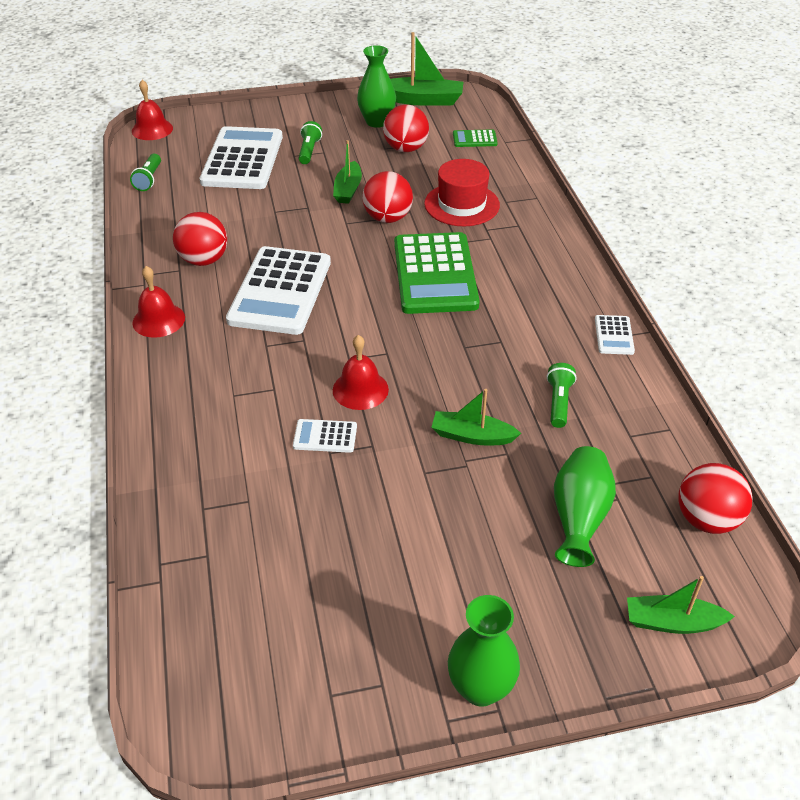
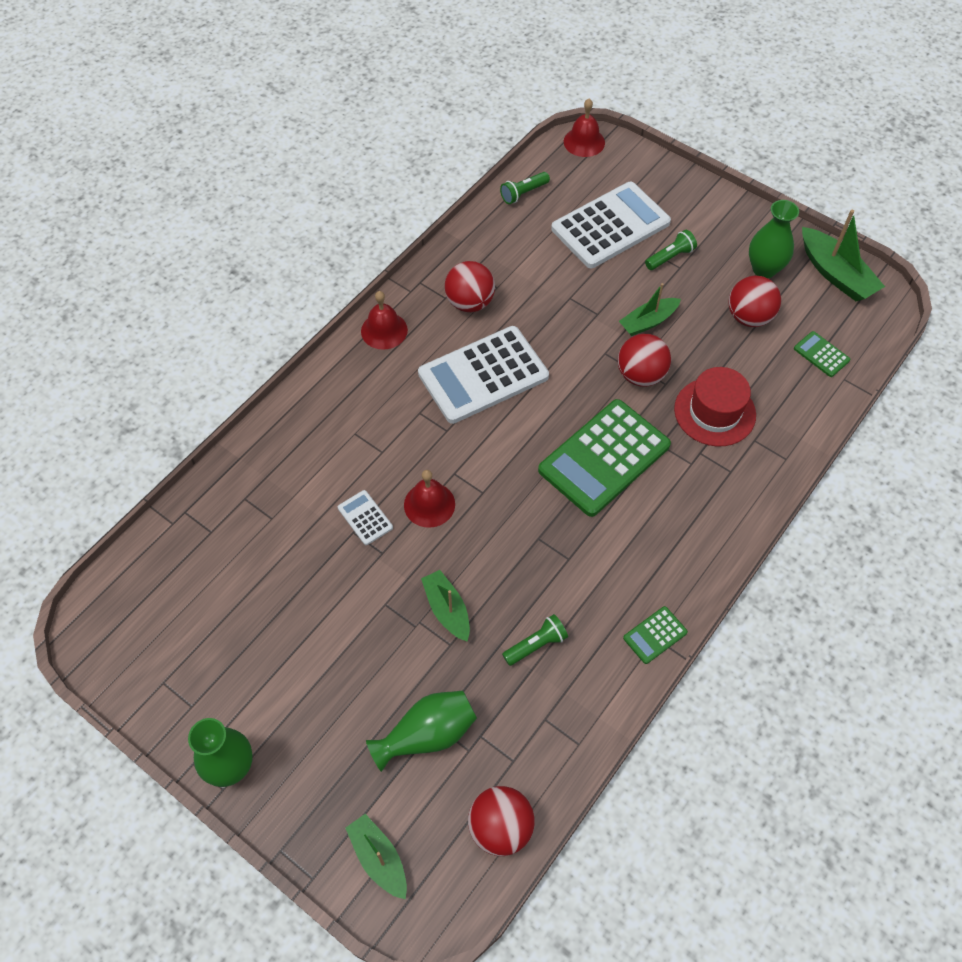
camera: 50 degrees right, 15 degrees up
white calculator [595,315,635,355] -> green calculator [623,606,688,664]

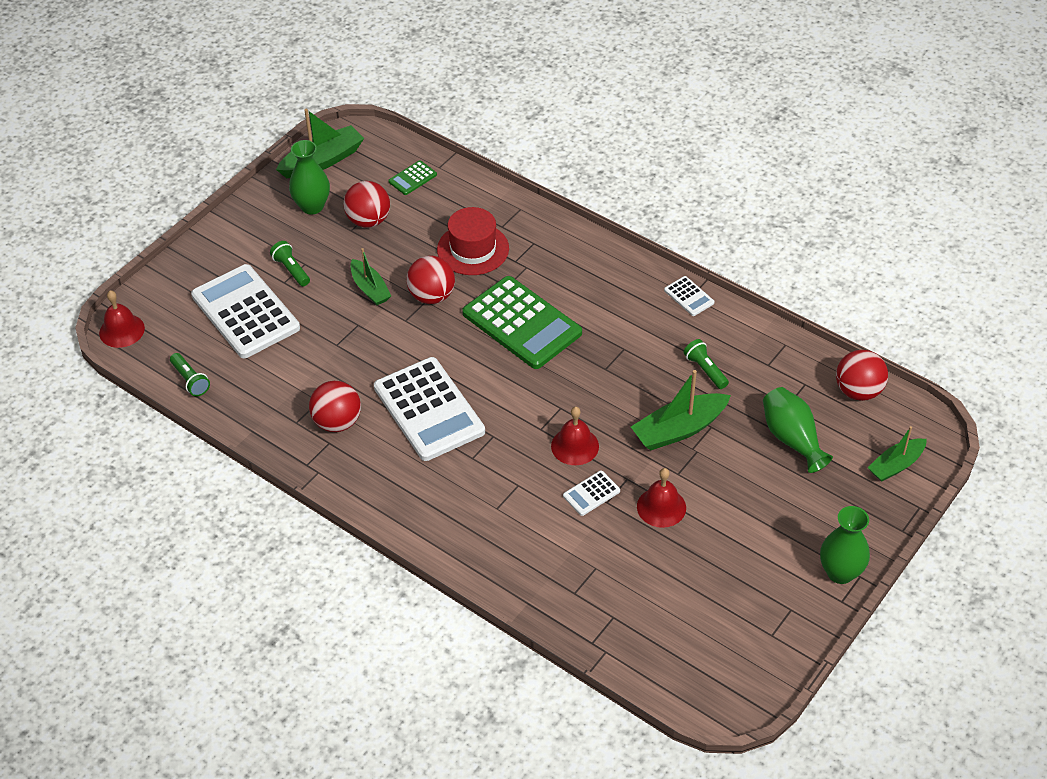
camera: 90 degrees left, 10 degrees down
red bell [361,291,408,350] -> red bell moved to [637,468,686,528]
green boat [421,570,470,641] -> green boat [631,370,731,450], size x1.53
green calculator [623,606,688,664] -> white calculator [664,276,715,316]

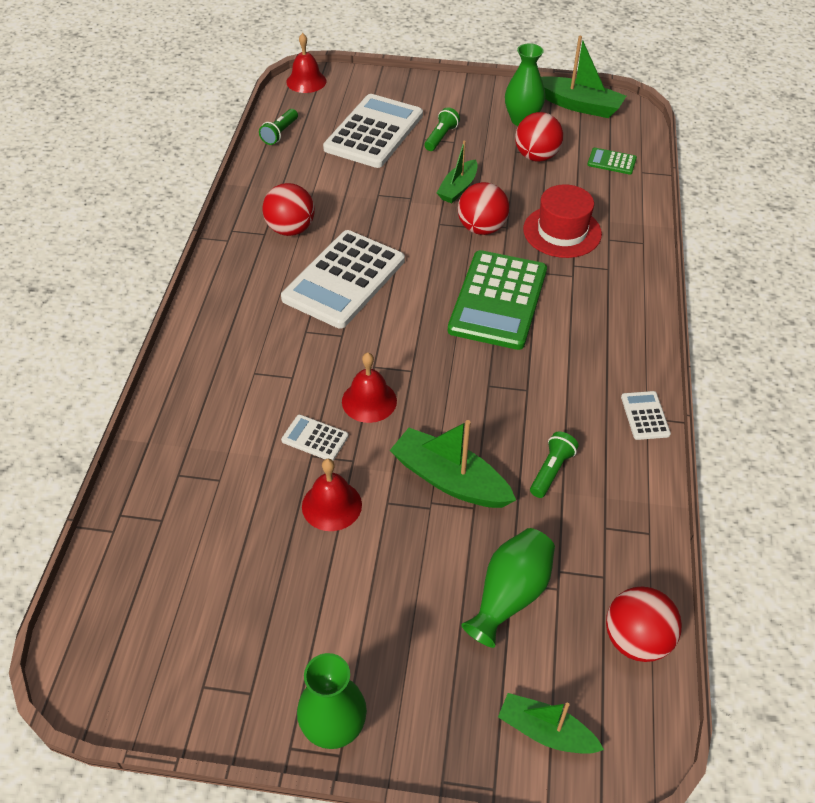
camera: 60 degrees right, 0 degrees up
white calculator [664,276,715,316] -> white calculator turned 150 degrees clockwise [621,391,671,440]

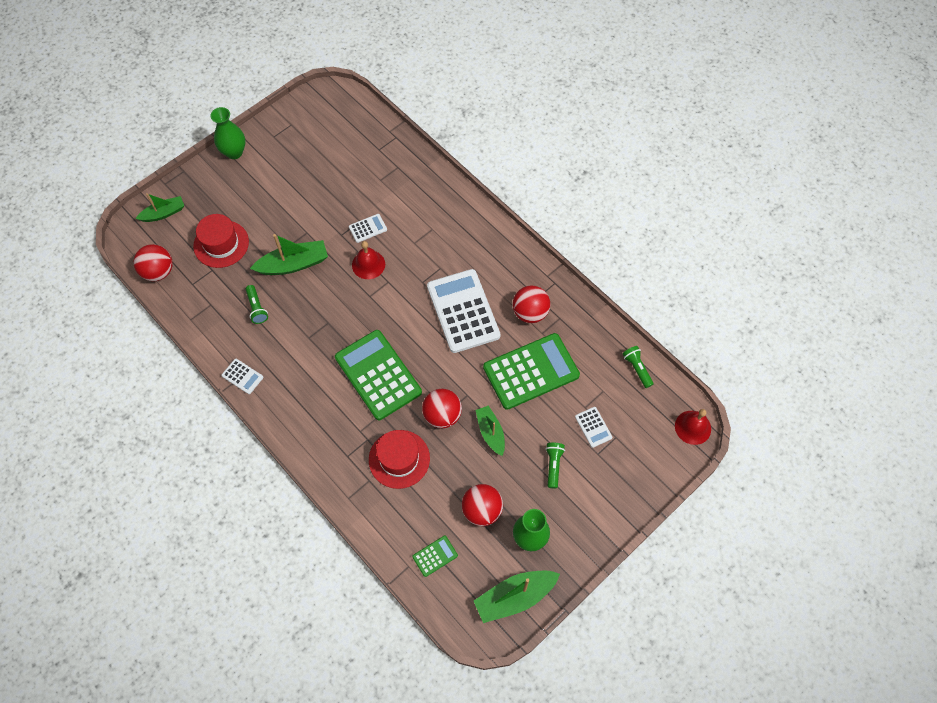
camera: 130 degrees right, 15 degrees up
red bell [302,459,362,531] -> none
white calculator [323,94,423,168] -> white calculator [575,407,613,448], size x0.43
green flashlight [424,107,460,151] -> green flashlight turned 150 degrees counterclockwise [546,443,565,489]
green vase [461,528,555,648] -> red hat [193,214,249,268]
none -> green calculator [483,333,580,410]

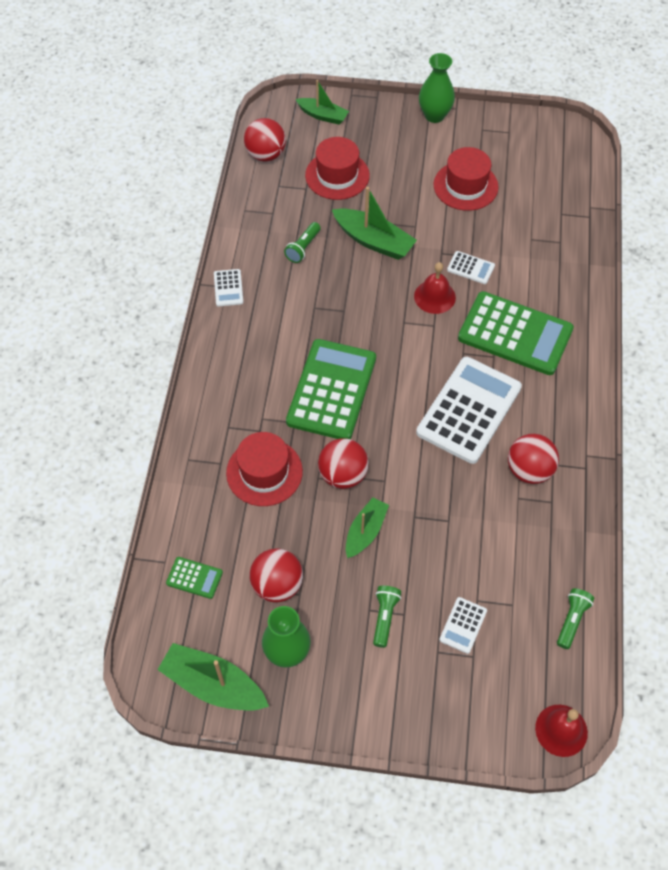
camera: 50 degrees right, 5 degrees down
green calculator [483,333,580,410] -> green calculator moved to [458,291,574,375]
green flashlight [546,443,565,489] -> green flashlight turned 45 degrees counterclockwise [373,586,401,648]
none -> red hat [434,147,499,211]

